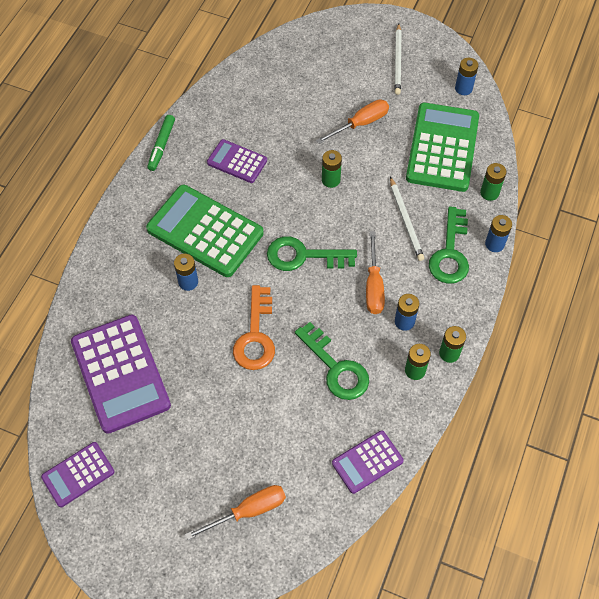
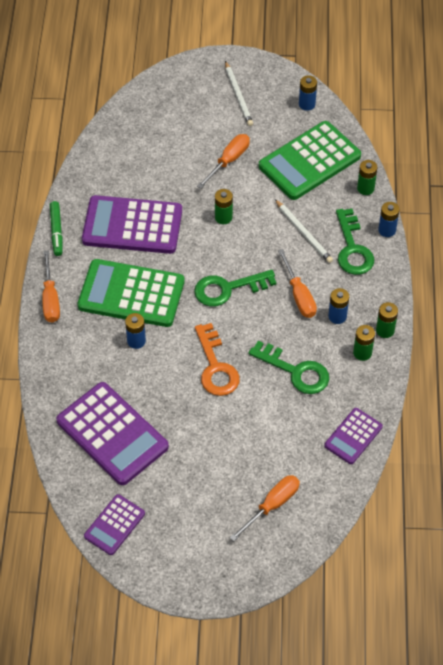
camera: 20 degrees left, 5 degrees down
purple calculator [207,139,267,183] -> purple calculator [82,195,182,254], size x1.86
green calculator [406,103,479,192] -> green calculator turned 120 degrees counterclockwise [259,121,361,200]
none -> orange screwdriver [42,251,60,323]

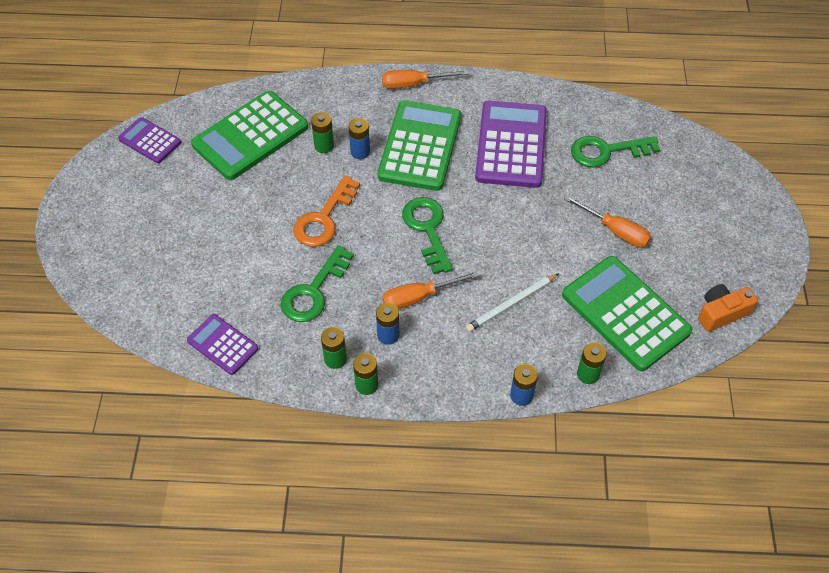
camera: 90 degrees right, 0 degrees up
green marker [50,201,63,256] -> none
purple calculator [56,382,169,485] -> green calculator [191,91,308,180]
orange key [195,323,240,396] -> orange key turned 45 degrees counterclockwise [293,176,360,247]
green battery [215,189,233,224] -> green battery moved to [311,112,334,153]
white pencil [225,61,253,126] -> none
orange screwdriver [230,475,300,541] -> none
blue battery [299,75,317,111] -> orange camera [698,284,758,332]
green key [336,209,374,275] -> green key moved to [571,136,660,168]

